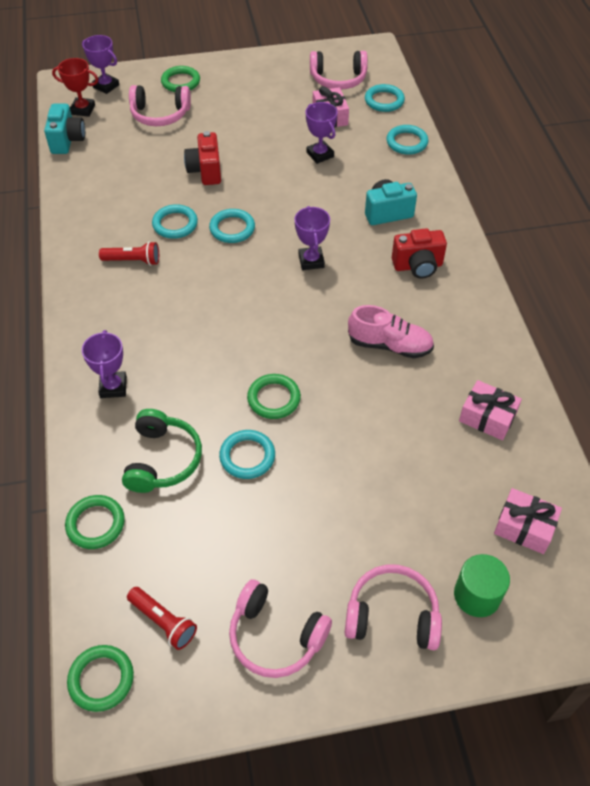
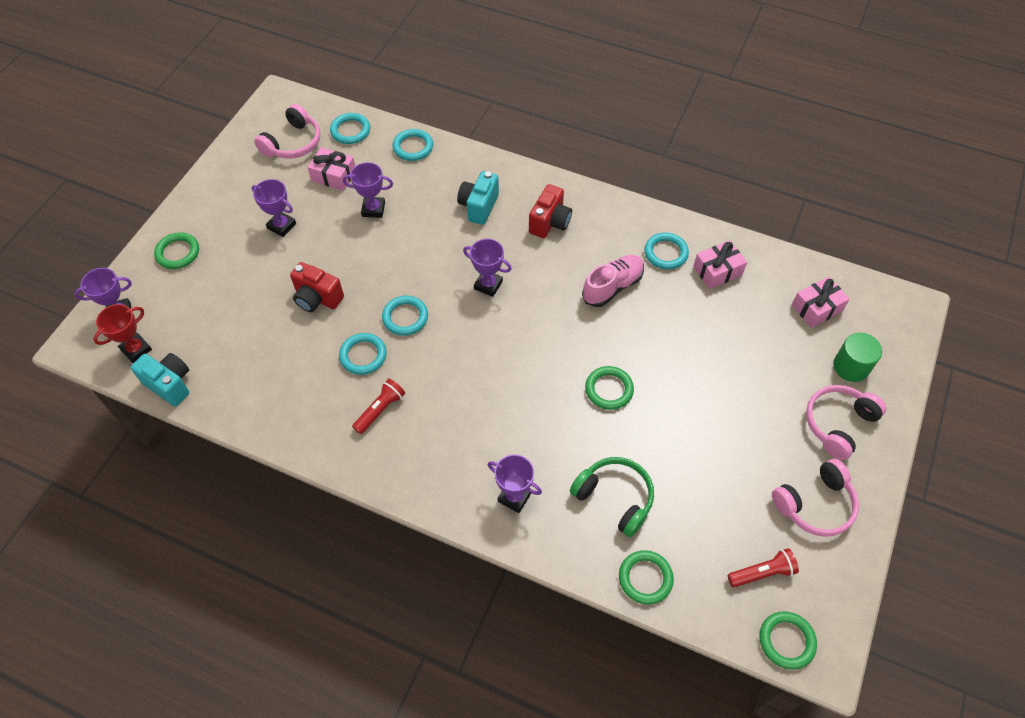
camera: 55 degrees left, 5 degrees up
pink headphones [129,85,191,126] -> none
turquoise ring [219,430,275,479] -> turquoise ring moved to [644,233,689,269]
none -> purple trophy [252,179,296,237]

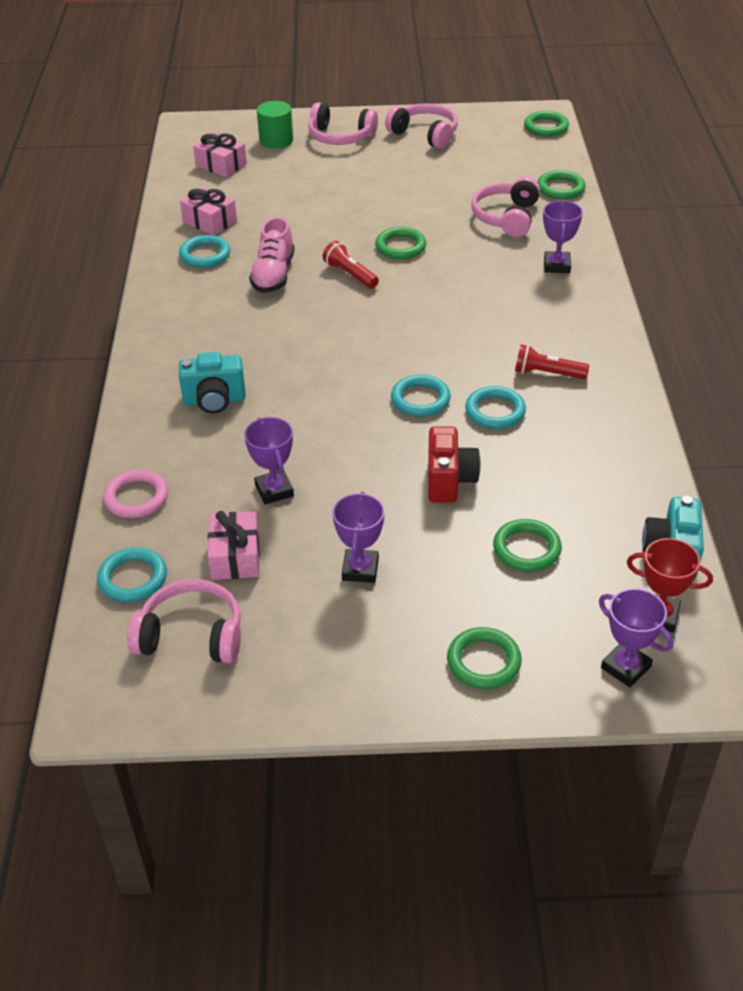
camera: 115 degrees left, 15 degrees down
turquoise ring [392,129,433,161] -> pink ring [103,470,168,518]
purple trophy [463,239,512,297] -> none
red camera [529,184,572,238] -> none
green headphones [570,457,654,537] -> pink headphones [471,177,540,237]
pink shoe [582,255,644,307] -> pink shoe turned 105 degrees counterclockwise [249,217,295,293]
red flashlight [728,548,799,588] -> red flashlight moved to [323,241,379,289]
none -> green ring [493,519,562,572]

